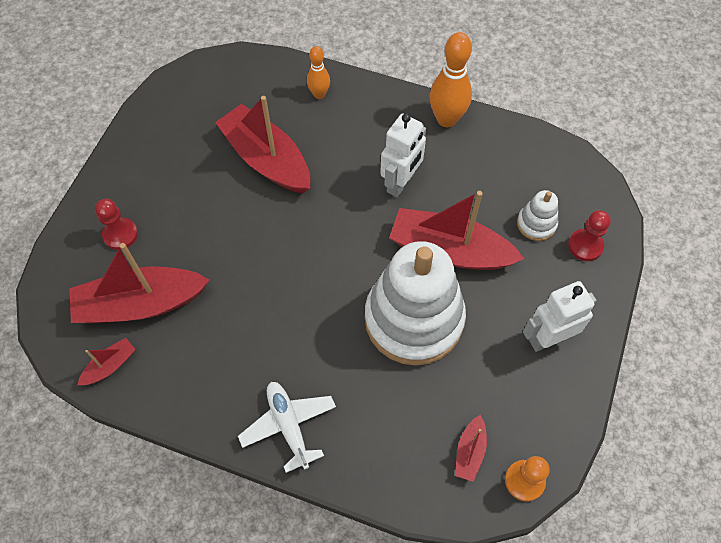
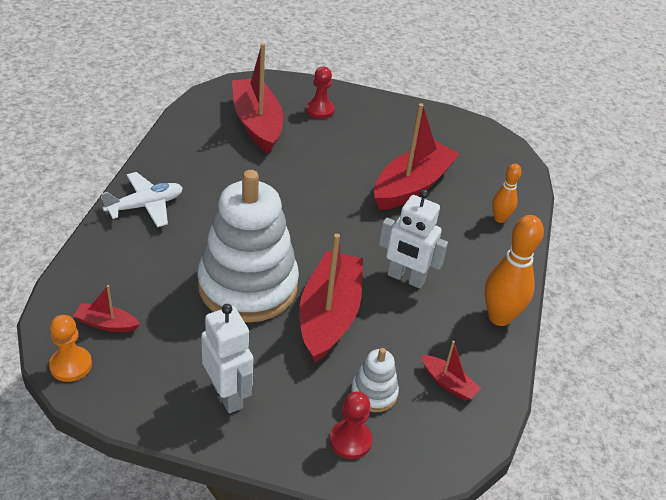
camera: 80 degrees right, 20 degrees down
red boat [77,338,136,385] -> red boat moved to [421,341,481,401]

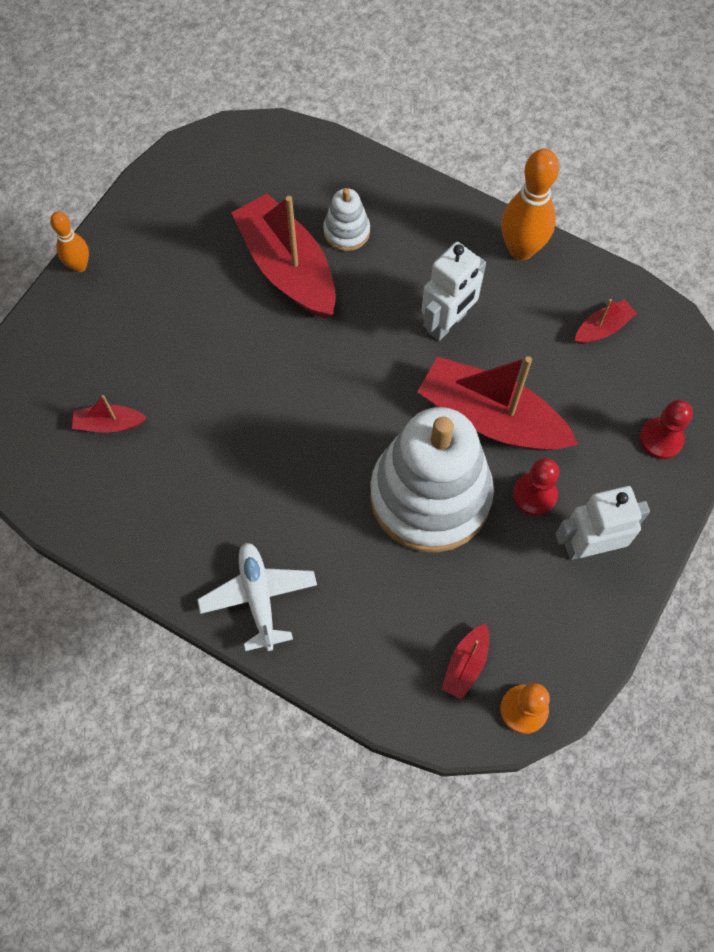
camera: 70 degrees left, 25 degrees up
red boat [232,43,283,153] -> red boat [72,395,147,433], size x0.45
red pawn [306,67,334,119] -> red pawn moved to [513,458,559,516]
white stacking toy [351,348,399,412] -> white stacking toy moved to [323,188,370,251]
orange bowling pin [492,164,521,223] -> orange bowling pin moved to [50,212,89,272]

